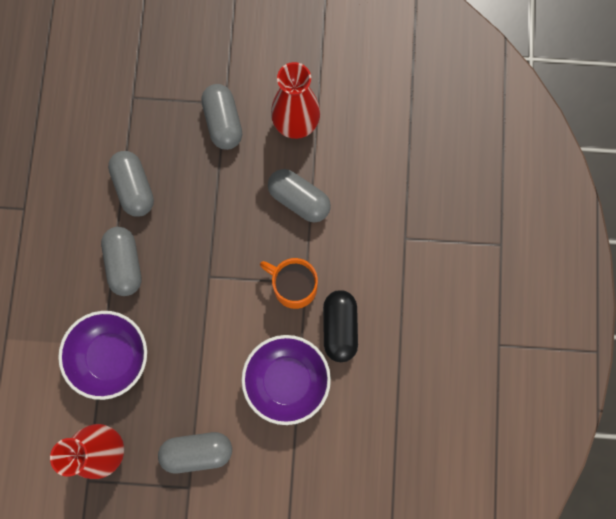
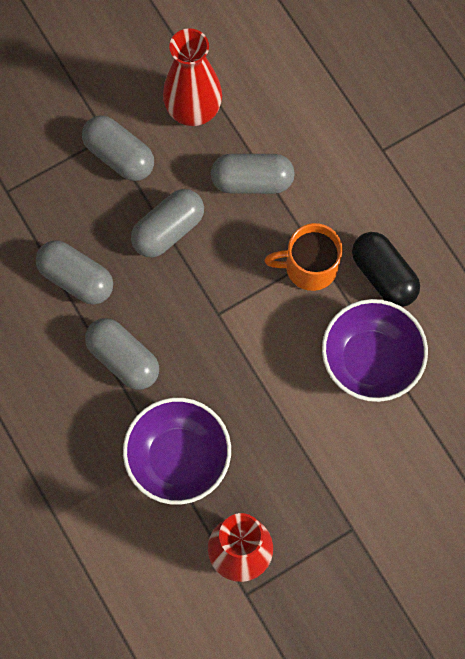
camera: 35 degrees left, 5 degrees down
grey capsule [158,432,232,473] -> grey capsule moved to [131,189,204,257]

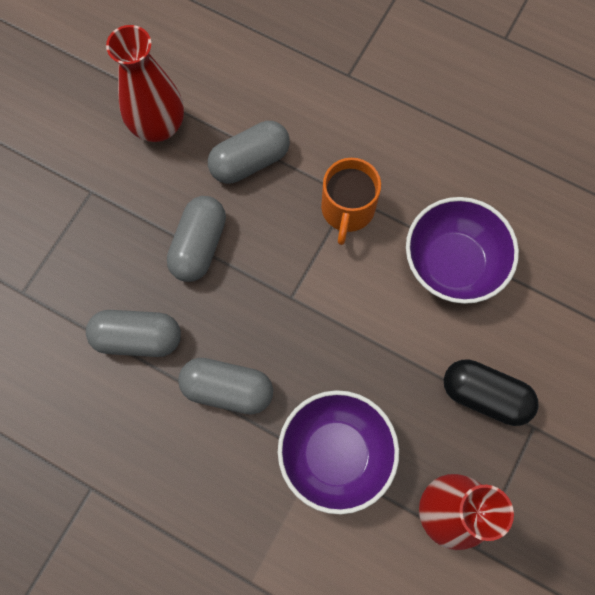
camera: 30 degrees left, 0 degrees up
grey capsule [82,115,154,181] -> none
orange mug [264,223,343,291] -> orange mug turned 45 degrees counterclockwise [321,158,381,245]
black capsule [352,232,420,307] -> black capsule moved to [444,359,538,426]

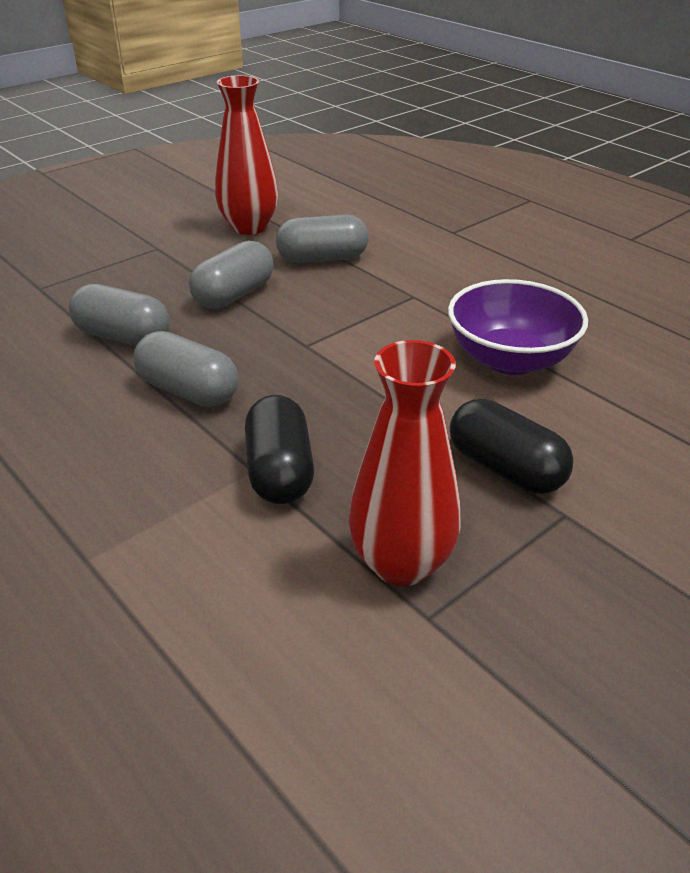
camera: 20 degrees right, 35 degrees down
purple bowl [278,390,399,514] -> black capsule [245,395,314,504]
orange mug [321,158,381,245] -> none

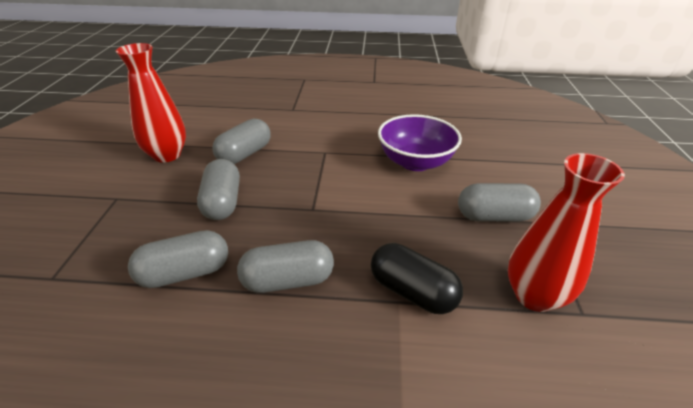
camera: 45 degrees left, 0 degrees up
black capsule [450,399,574,494] -> grey capsule [458,183,541,221]

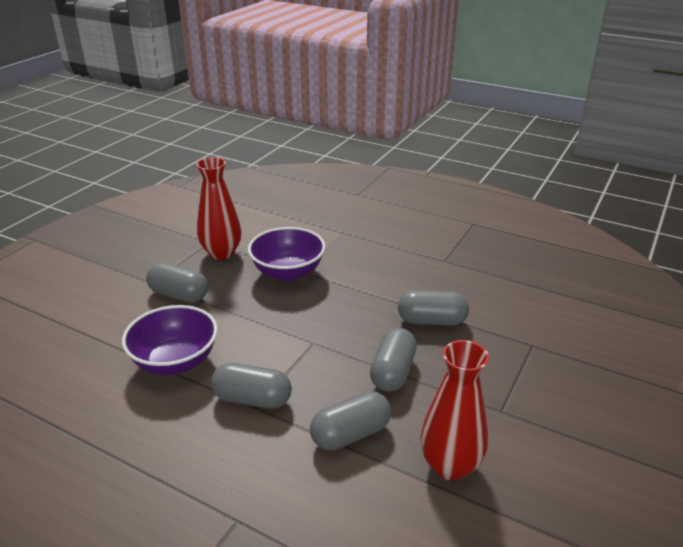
camera: 155 degrees left, 5 degrees down
grey capsule [237,240,334,293] -> grey capsule moved to [211,363,292,409]
black capsule [371,243,463,314] -> purple bowl [248,227,325,281]

